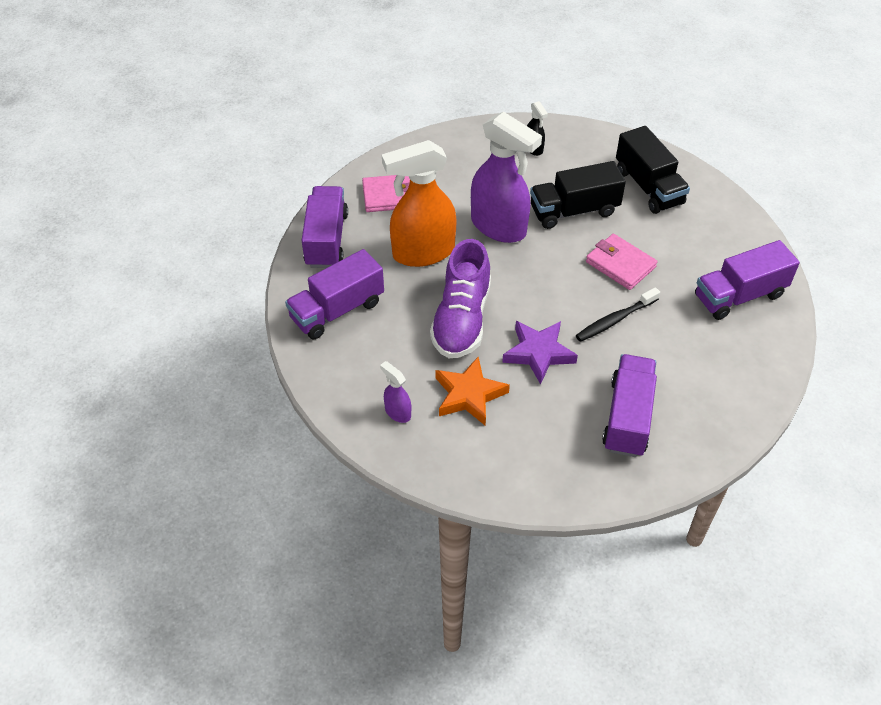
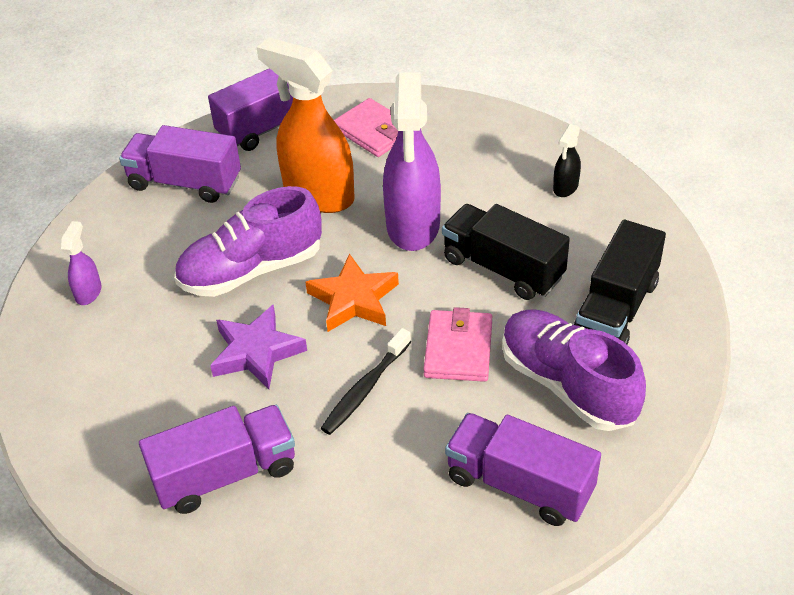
camera: 55 degrees right, 5 degrees down
orange star [436,357,510,425] -> orange star moved to [305,254,399,332]
black toothbrush [576,287,660,342] -> black toothbrush turned 75 degrees counterclockwise [321,328,411,435]
none -> purple shoe [502,309,646,431]

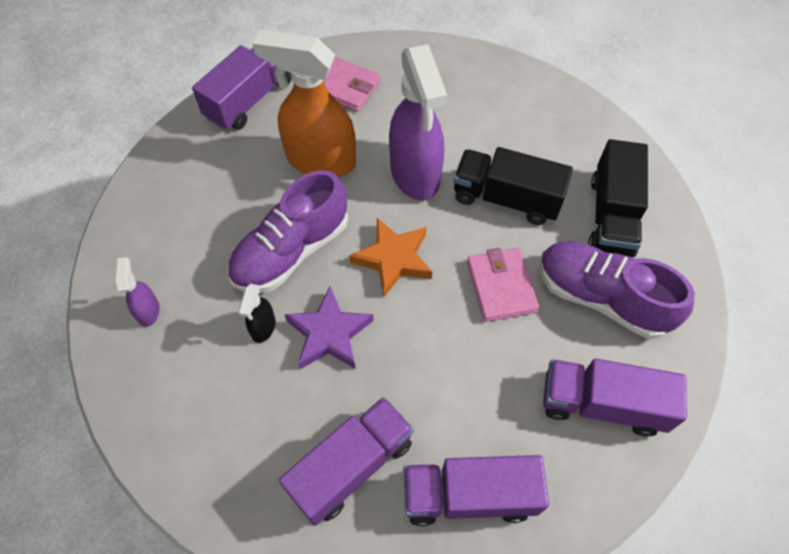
camera: 20 degrees left, 15 degrees up
purple truck [119,125,241,203] -> purple truck moved to [403,455,549,526]
black toothbrush [321,328,411,435] -> none
black spray bottle [553,124,581,197] -> black spray bottle moved to [238,284,275,343]

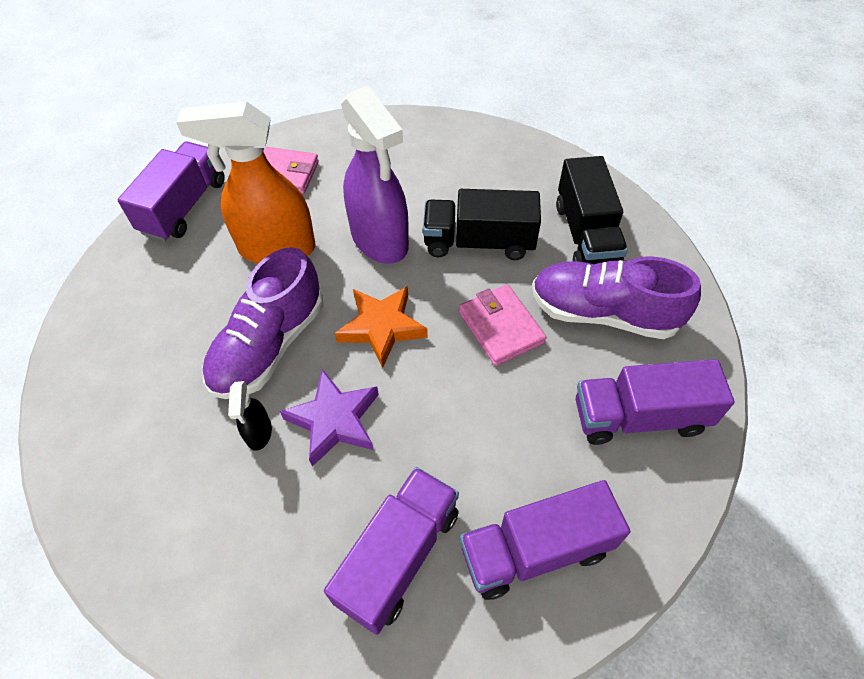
camera: 15 degrees left, 5 degrees down
purple spray bottle [116,257,160,327] -> none

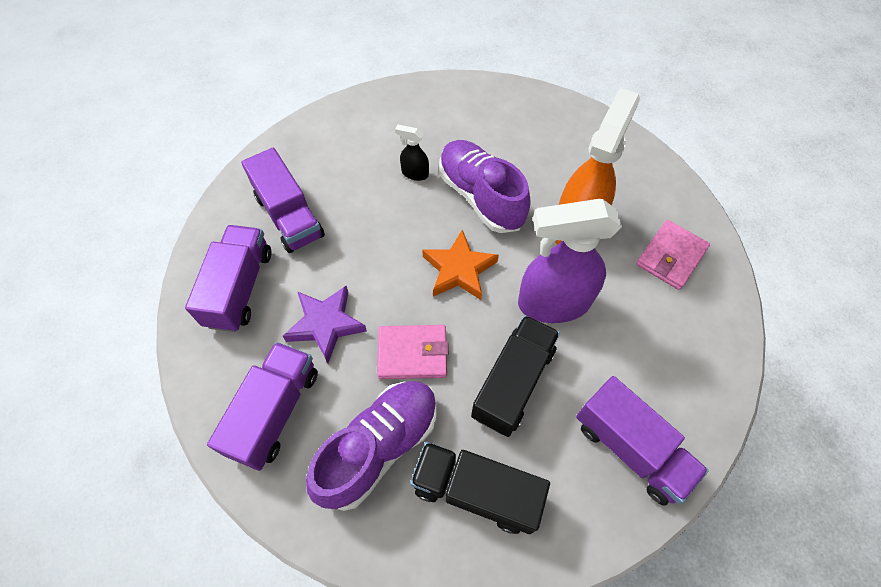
camera: 115 degrees right, 5 degrees up
purple truck [118,142,225,241] -> purple truck moved to [576,376,709,505]
purple star [280,369,379,467] -> purple star moved to [283,286,367,363]

